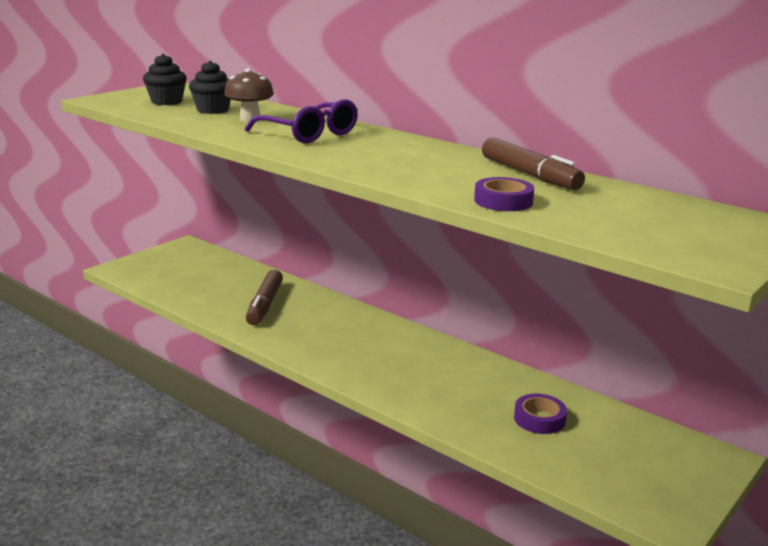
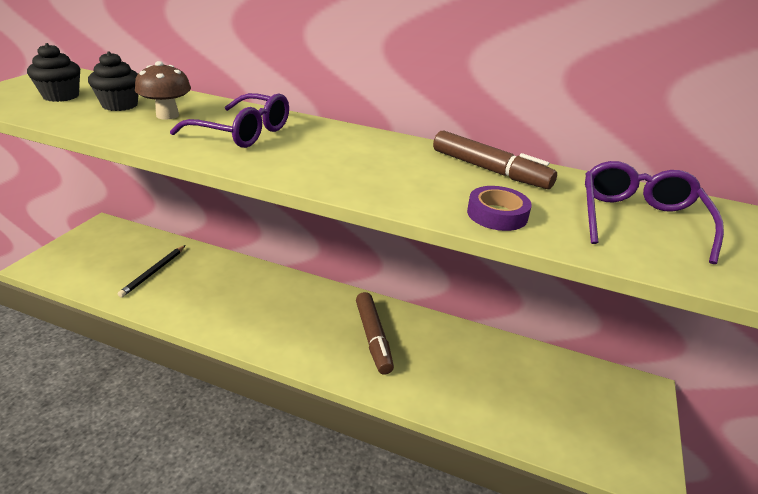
camera: 20 degrees left, 10 degrees up
brown marker [246,270,283,325] -> brown marker moved to [356,292,394,374]
purple tape [514,394,567,434] -> none
none -> black pencil [118,245,186,298]
none -> purple glasses [585,161,724,264]

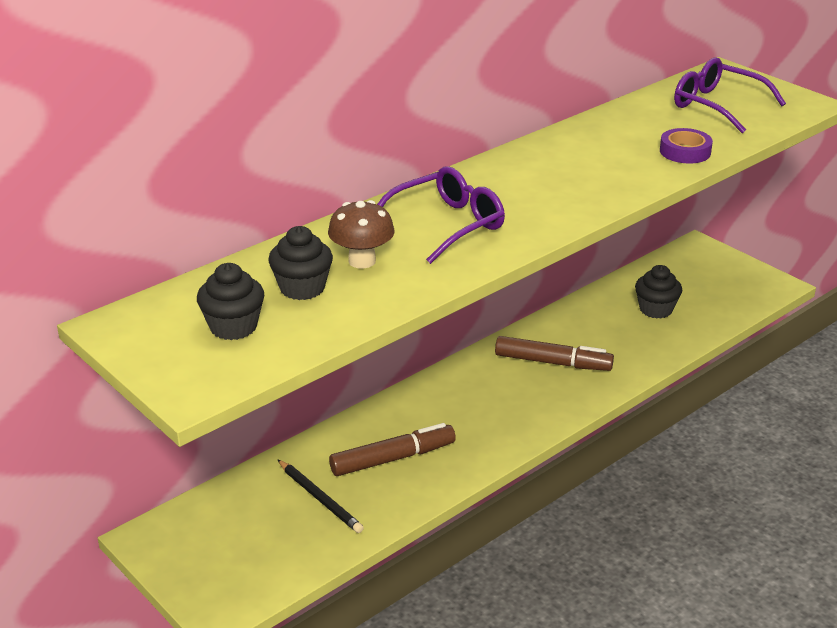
camera: 60 degrees left, 0 degrees up
brown marker [433,130,557,189] -> brown marker moved to [329,423,456,476]
none -> black cupcake [635,265,682,319]

